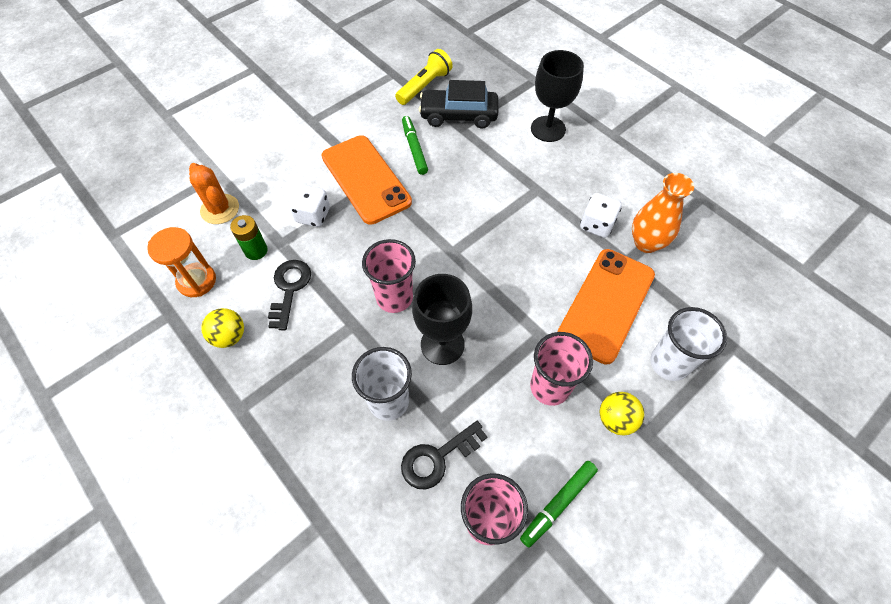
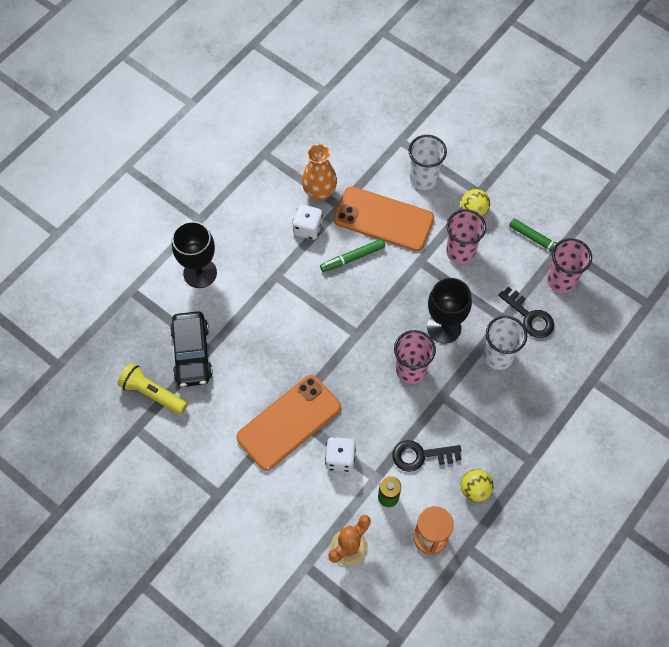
camera: 100 degrees left, 5 degrees up
green marker [402,116,428,175] -> green marker moved to [320,239,385,272]

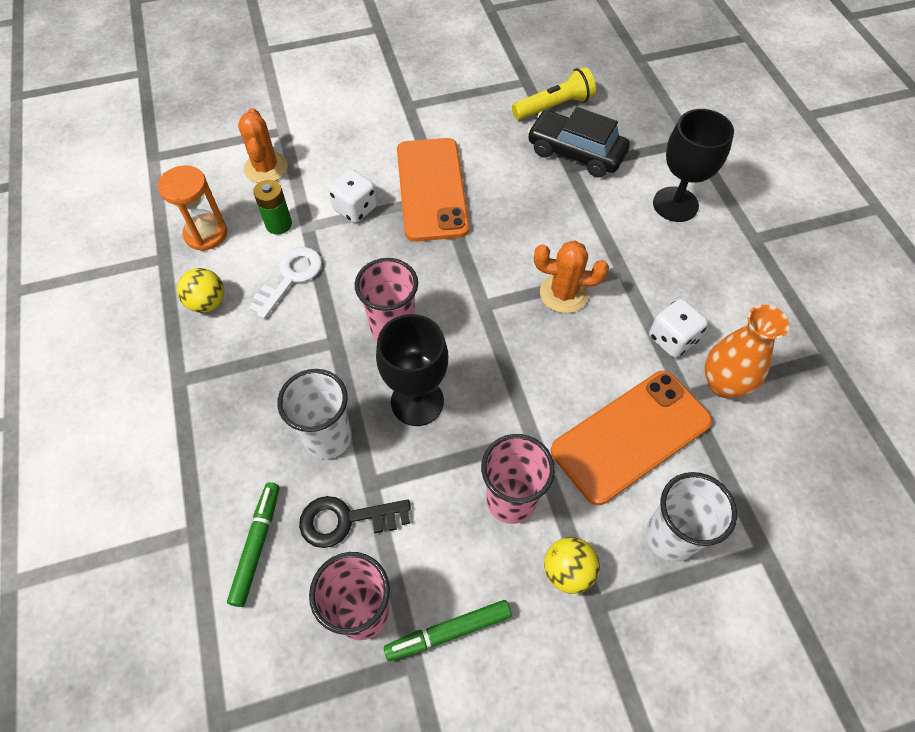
camera: 125 degrees right, 5 degrees down
green marker [320,239,385,272] -> green marker moved to [227,482,280,607]
black key [393,440,461,472] -> white key [249,247,322,319]
none -> orange cactus [534,241,609,313]

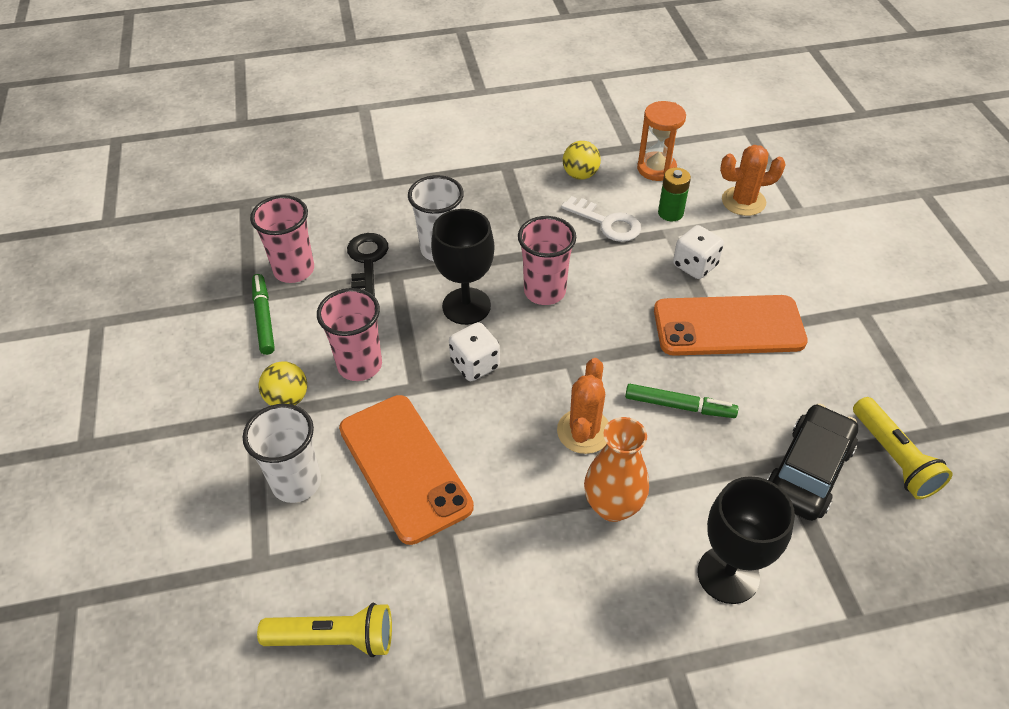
camera: 95 degrees right, 10 degrees down
green marker [227,482,280,607] -> green marker moved to [625,384,738,418]
white dice [649,299,708,358] -> white dice moved to [449,322,500,381]
orange vase [705,305,789,398] -> orange vase moved to [584,417,649,522]
none -> yellow flashlight [257,603,392,657]

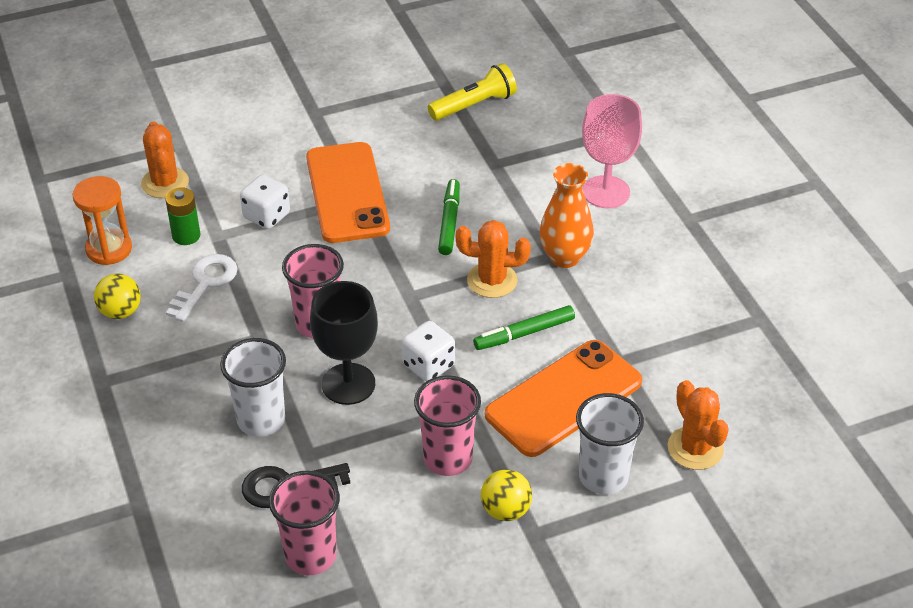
camera: 100 degrees left, 5 degrees down
green marker [252,274,275,355] -> green marker moved to [473,305,575,350]
yellow flashlight [257,603,392,657] -> none
black goblet [697,476,795,604] -> pink goblet [582,94,642,208]
black car [767,403,858,521] -> none
none -> orange cactus [668,380,729,470]

